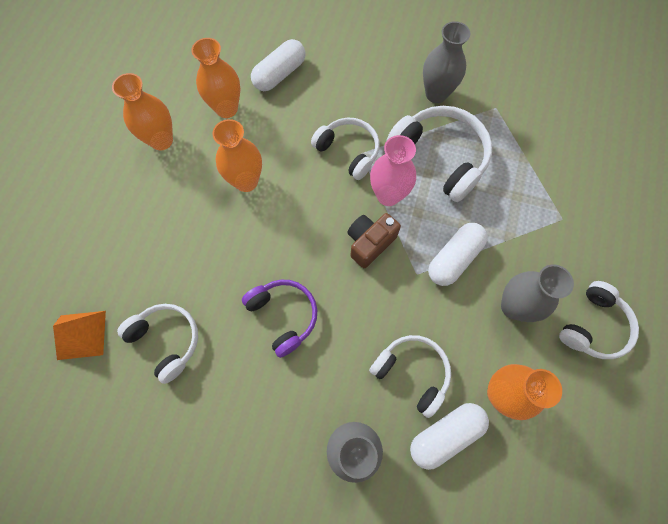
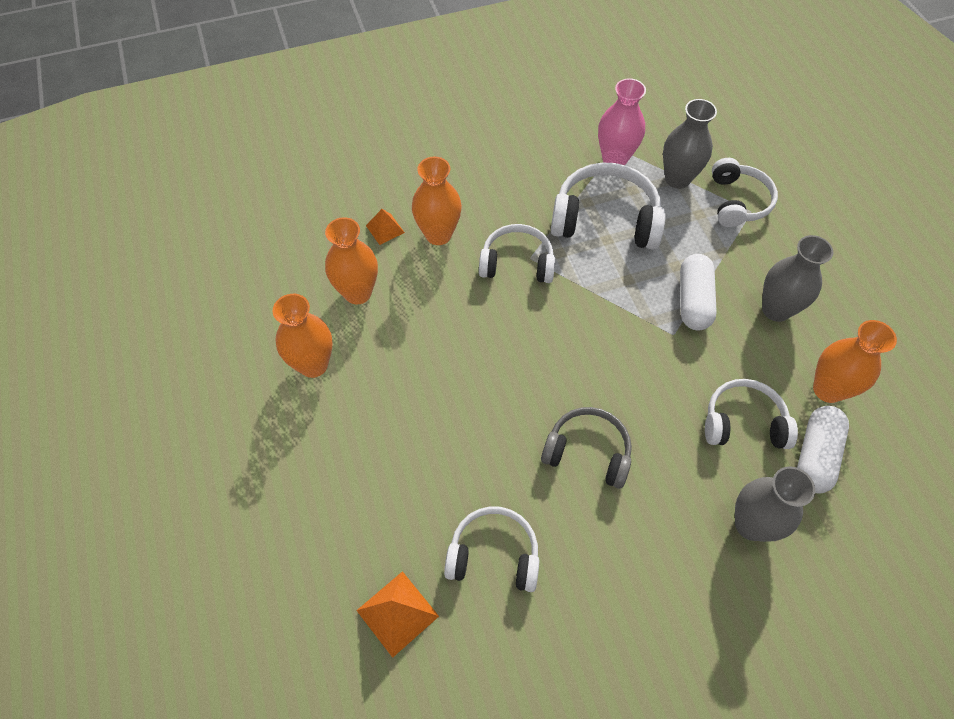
camera: 35 degrees left, 10 degrees down
orange vase [212,119,262,192] -> orange vase moved to [412,157,462,245]
purple headphones [242,280,317,358] -> grey headphones [541,407,632,489]
white capsule [251,39,305,91] -> orange pyramid [366,209,405,245]
brown camera [347,213,401,268] -> none
pink vase [370,135,416,206] -> pink vase moved to [598,78,646,165]
grey vase [423,21,471,103] -> grey vase moved to [663,99,717,189]
white headphones [559,281,639,359] -> white headphones moved to [712,158,778,227]

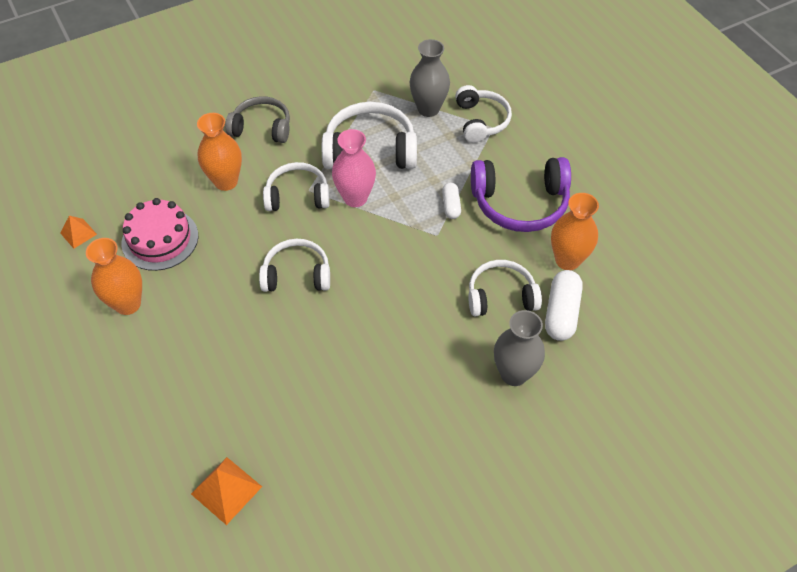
camera: 10 degrees left, 5 degrees down
orange vase [325,217,378,304] -> pink cake [121,198,198,271]
orange pyramid [366,209,405,245] -> orange pyramid moved to [60,216,97,249]
white headphones [444,506,539,592] -> white headphones moved to [259,239,330,292]
grey headphones [541,407,632,489] -> grey headphones moved to [225,96,290,143]
pink vase [598,78,646,165] -> pink vase moved to [332,129,376,207]
white capsule [680,254,717,330] -> white capsule [442,182,461,219], size x0.59
grey vase [762,235,833,322] -> purple headphones [471,157,571,232]

